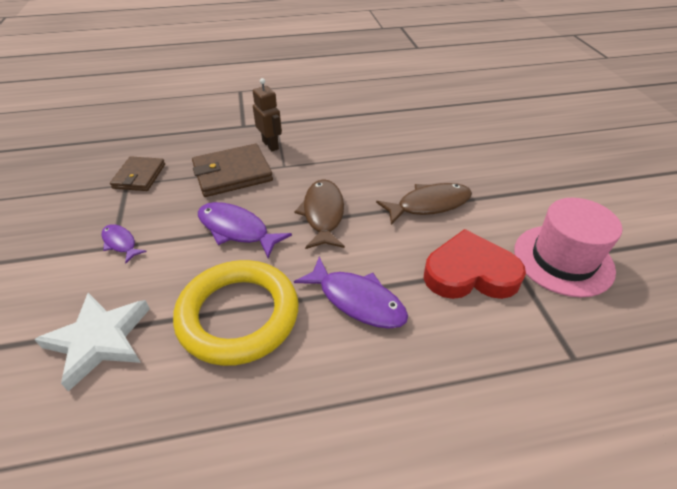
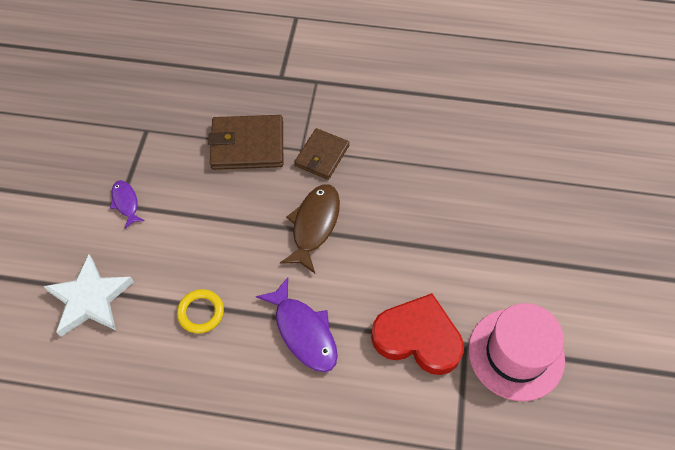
camera: 20 degrees right, 15 degrees up
brown wallet [110,156,165,191] -> brown wallet moved to [294,128,349,180]
yellow ring [173,260,299,366] -> yellow ring [177,289,224,334], size x0.44
purple fish [198,202,292,258] -> none
brown robot [253,78,282,151] -> none
brown fish [376,183,472,225] -> none

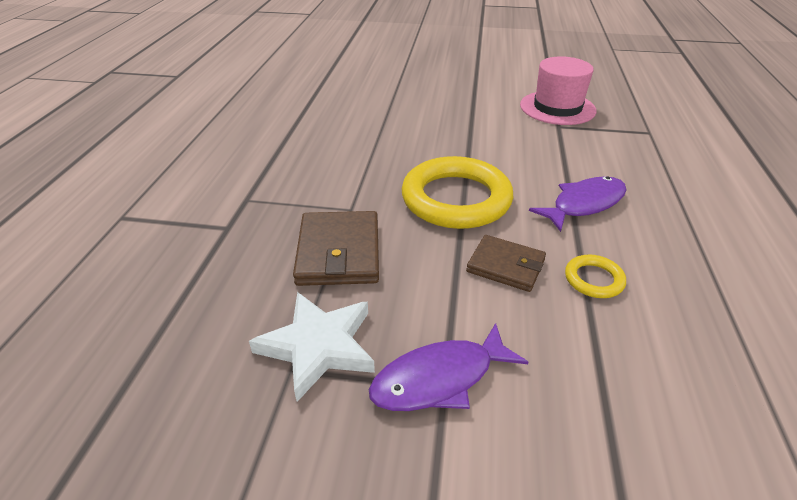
camera: 90 degrees left, 20 degrees down
white star [43,254,134,337] -> white star moved to [249,292,375,402]
purple fish [110,180,145,229] -> purple fish [369,323,528,411], size x1.73
brown fish [280,184,340,273] -> yellow ring [402,156,513,229]
brown wallet [294,128,349,180] -> brown wallet moved to [466,235,546,292]
red heart [371,293,464,375] -> none

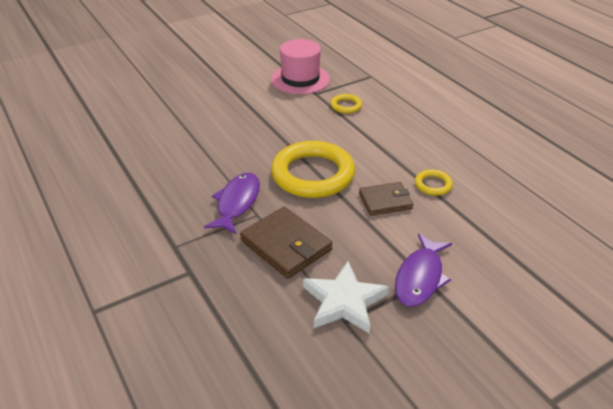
camera: 40 degrees left, 0 degrees up
purple fish [529,176,626,232] -> purple fish moved to [204,173,260,234]
none -> yellow ring [330,94,362,114]

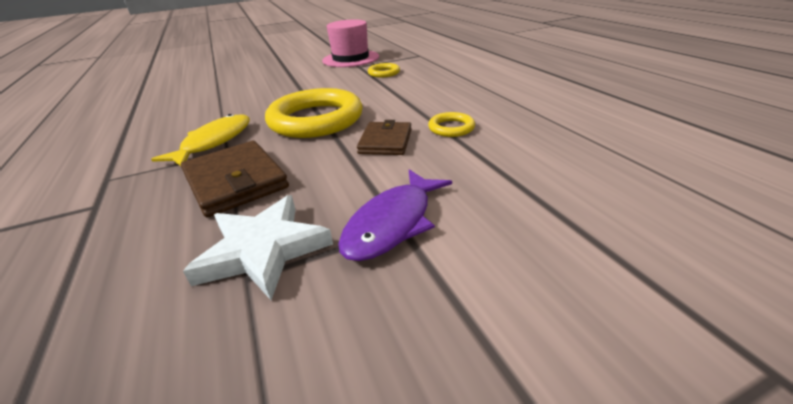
camera: 10 degrees right, 5 degrees down
purple fish [204,173,260,234] -> yellow fish [151,114,250,166]
brown wallet [359,182,413,216] -> brown wallet turned 75 degrees counterclockwise [357,120,412,155]

